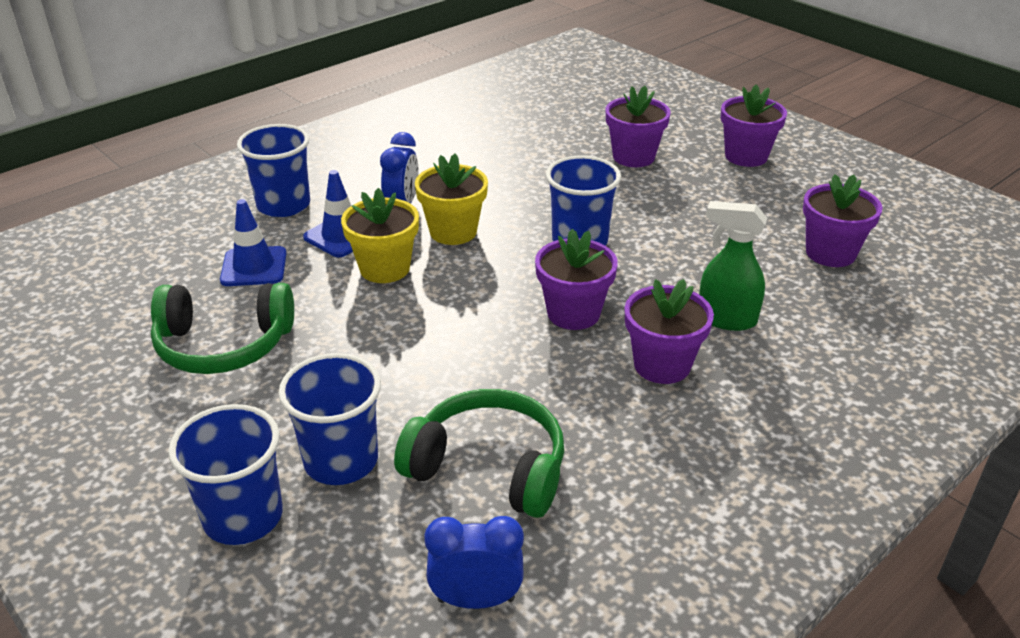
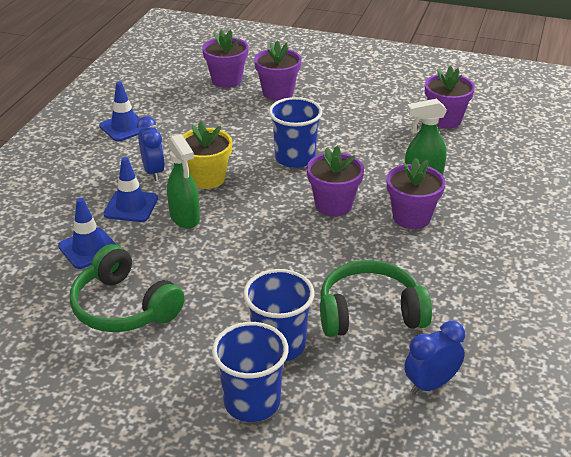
camera: 30 degrees left, 0 degrees up
green headphones [151,283,294,374] -> green headphones turned 75 degrees clockwise [70,244,185,332]
blue cup [237,124,310,217] -> none
yellow flower pot [341,188,419,283] -> green spray bottle [167,134,200,229]
purple flower pot [721,85,787,167] -> purple flower pot moved to [202,29,248,88]
none -> blue traffic cone [99,82,150,142]

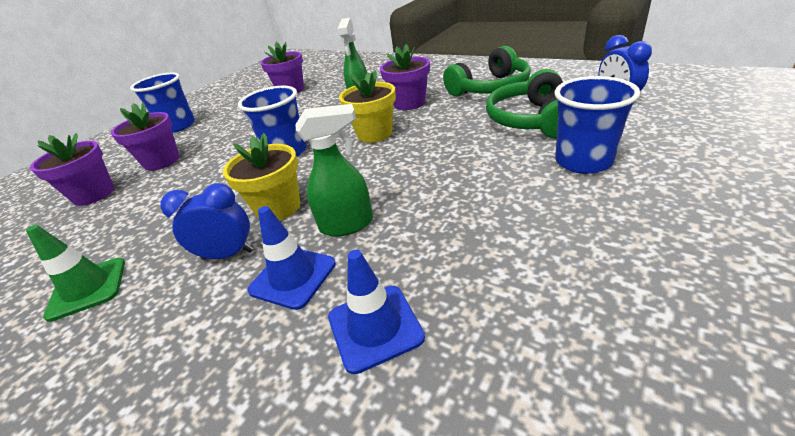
camera: 70 degrees left, 0 degrees up
green headphones [70,244,185,332] -> green headphones moved to [443,46,531,96]
blue traffic cone [99,82,150,142] -> green traffic cone [26,225,125,322]
blue cup [212,322,288,422] -> blue cup moved to [130,72,195,133]
purple flower pot [307,146,364,216] -> yellow flower pot [339,70,396,143]

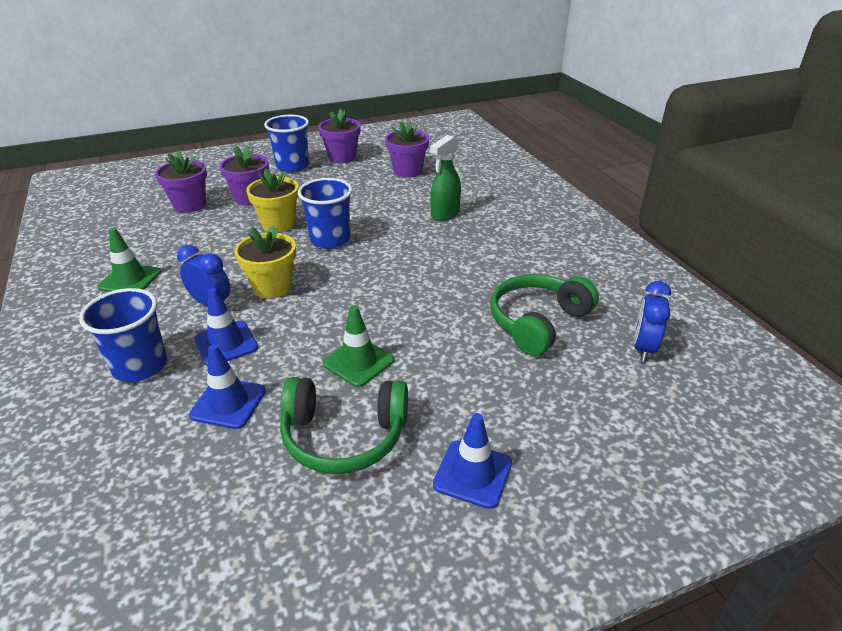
camera: 30 degrees right, 0 degrees up
green spray bottle [295,104,373,237] -> none
yellow flower pot [339,70,396,143] -> yellow flower pot moved to [246,168,299,232]
purple flower pot [380,44,430,110] -> purple flower pot moved to [318,109,361,163]
green headphones [443,46,531,96] -> green headphones moved to [280,377,408,474]
blue cup [555,76,640,174] -> blue cup moved to [79,288,167,382]
none -> green traffic cone [323,305,394,387]
none -> blue traffic cone [433,413,512,509]

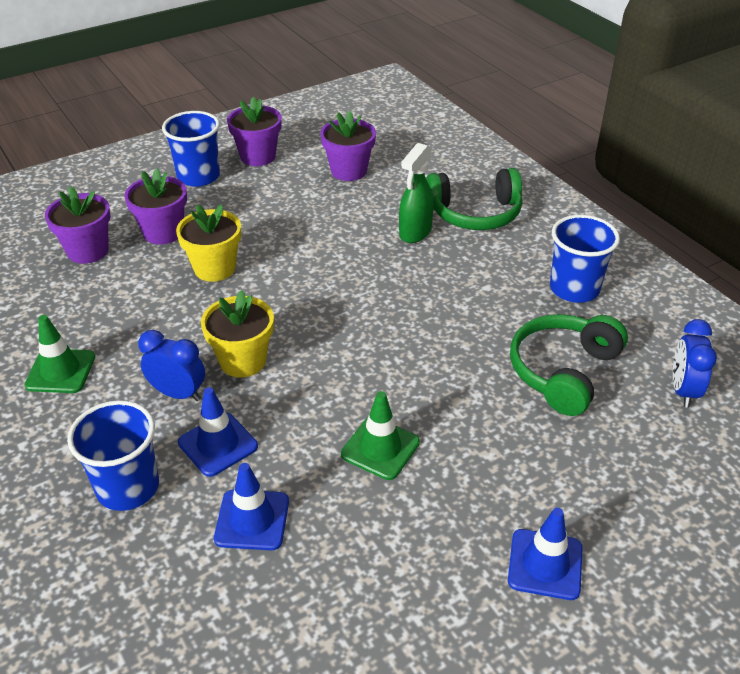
camera: 10 degrees left, 5 degrees up
green headphones [280,377,408,474] -> green headphones moved to [426,168,523,230]
blue cup [298,178,353,249] -> blue cup moved to [550,215,620,303]

